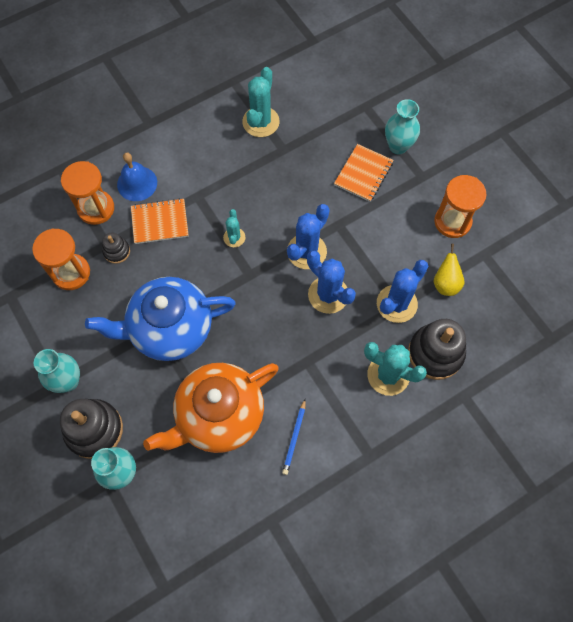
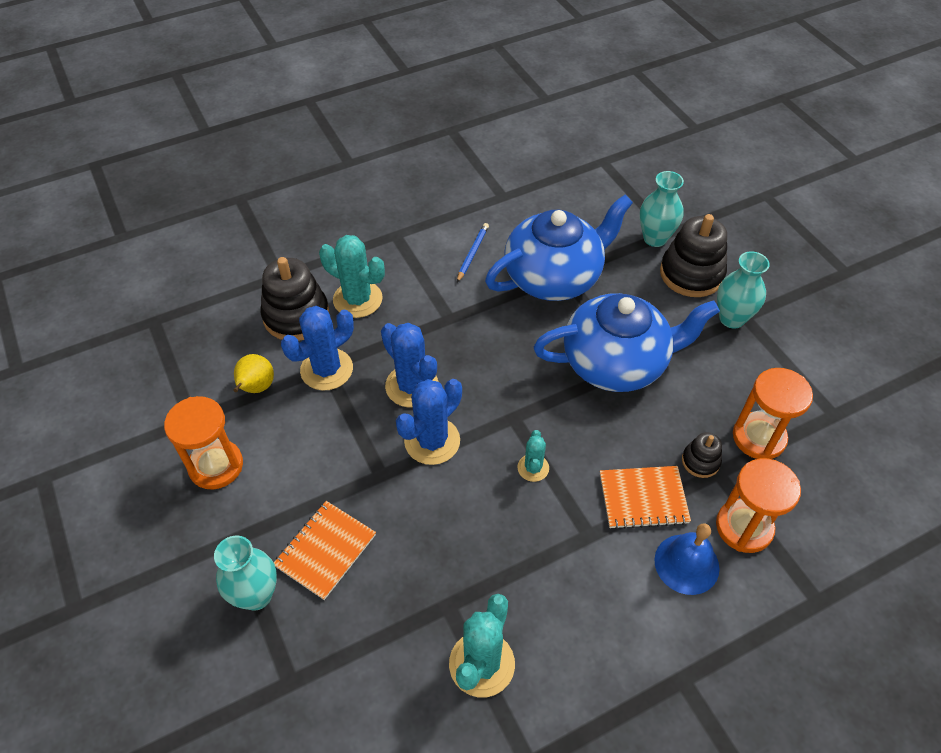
camera: 175 degrees left, 15 degrees down
orange teapot [143,363,279,453] -> blue teapot [485,195,633,301]

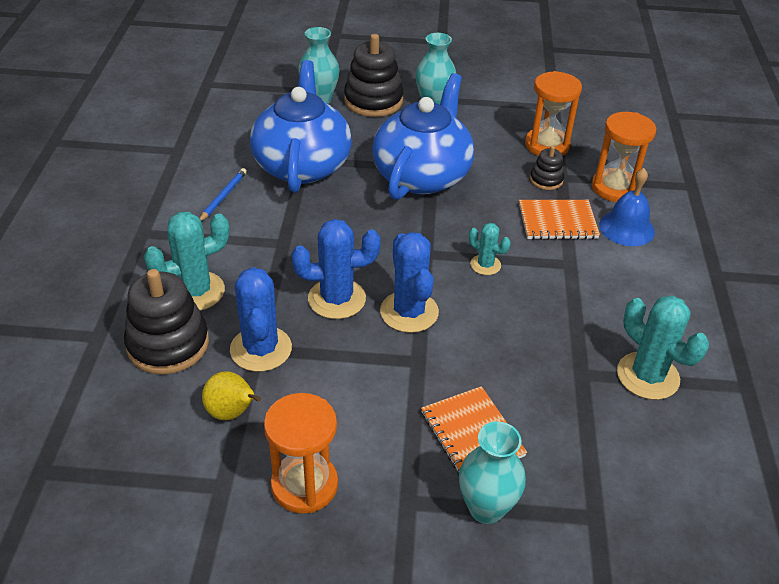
camera: 60 degrees left, 10 degrees down
blue pencil [457,223,489,282] -> blue pencil turned 60 degrees clockwise [200,168,247,221]
orange notebook [600,466,691,529] -> orange notebook turned 60 degrees clockwise [519,200,600,240]

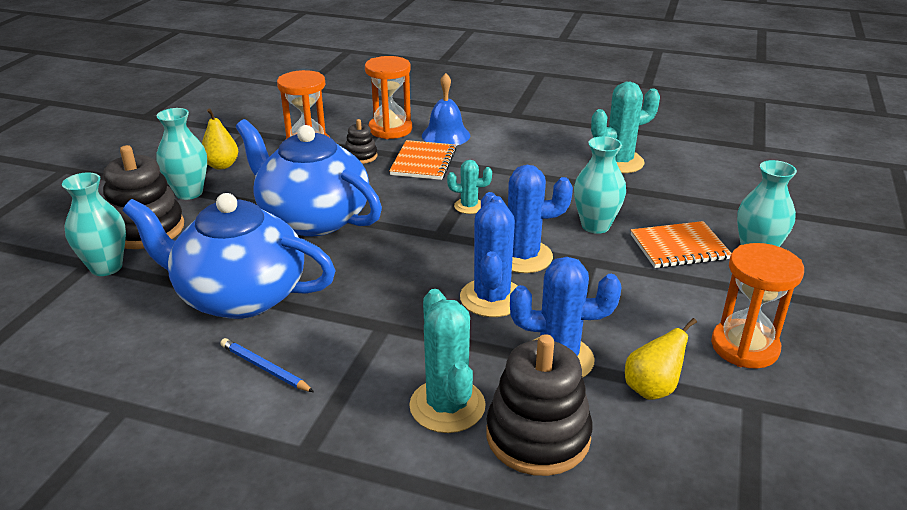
camera: 75 degrees left, 10 degrees down
turquoise cactus [469,223,511,275] -> turquoise cactus turned 45 degrees clockwise [447,160,492,214]
none -> yellow pear [202,109,238,169]
none -> turquoise vase [574,136,626,234]

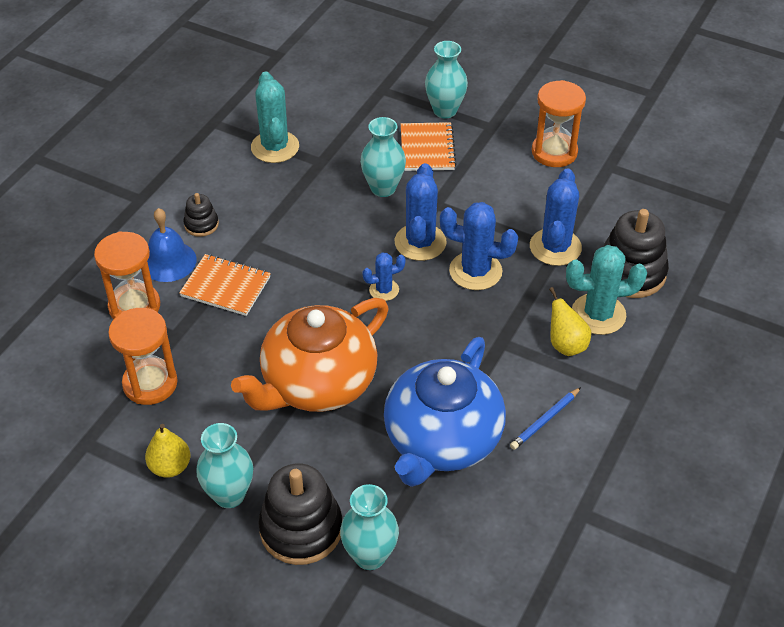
camera: 80 degrees left, 15 degrees up
blue teapot [236,119,382,236] -> orange teapot [231,298,388,412]
black stacking toy [345,119,377,164] -> black stacking toy moved to [184,193,219,237]
turquoise cactus [447,160,492,214] -> none
yellow pear [625,318,697,400] -> yellow pear moved to [549,287,591,356]
none -> blue cactus [362,252,406,301]

